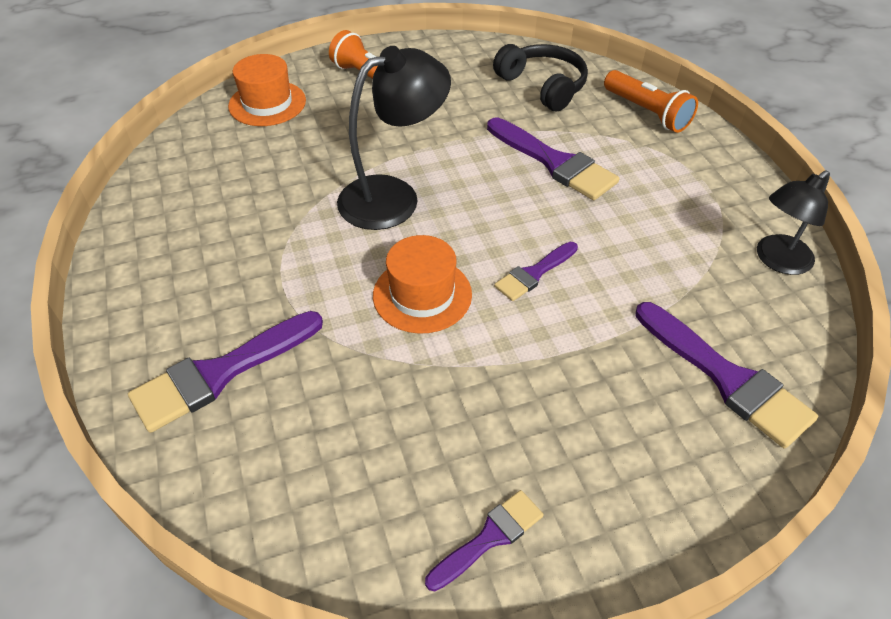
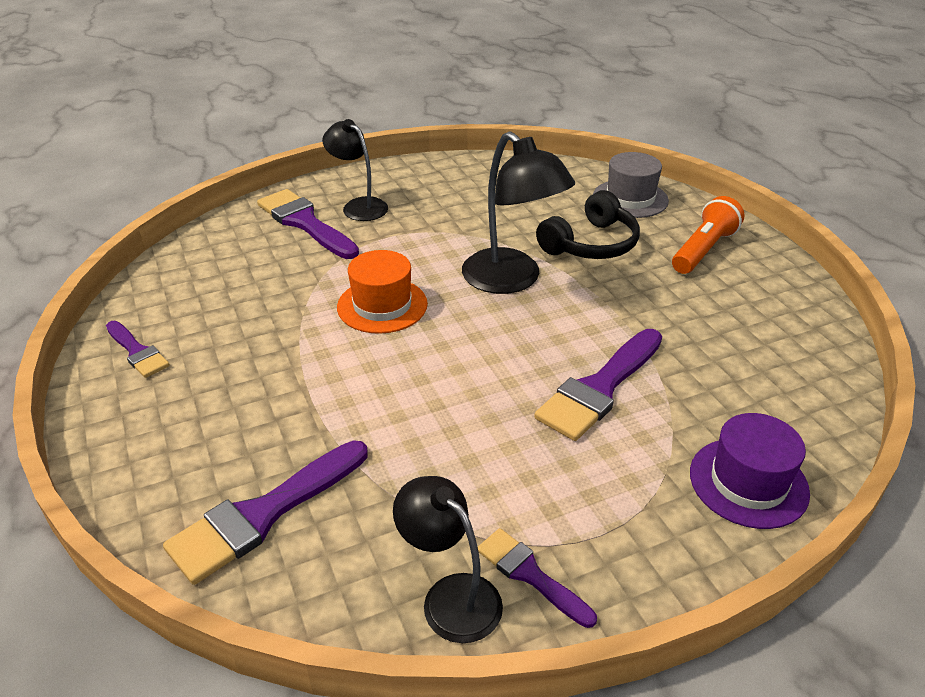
camera: 85 degrees right, 10 degrees down
orange hat [228,54,306,126] -> grey hat [593,152,669,218]
black headphones [493,44,588,111] -> black headphones moved to [536,190,640,259]
purple brush [494,242,578,301] -> purple brush moved to [478,528,597,628]
orange flashlight [604,70,698,133] -> purple hat [690,413,810,529]
none -> black lamp [322,119,388,221]

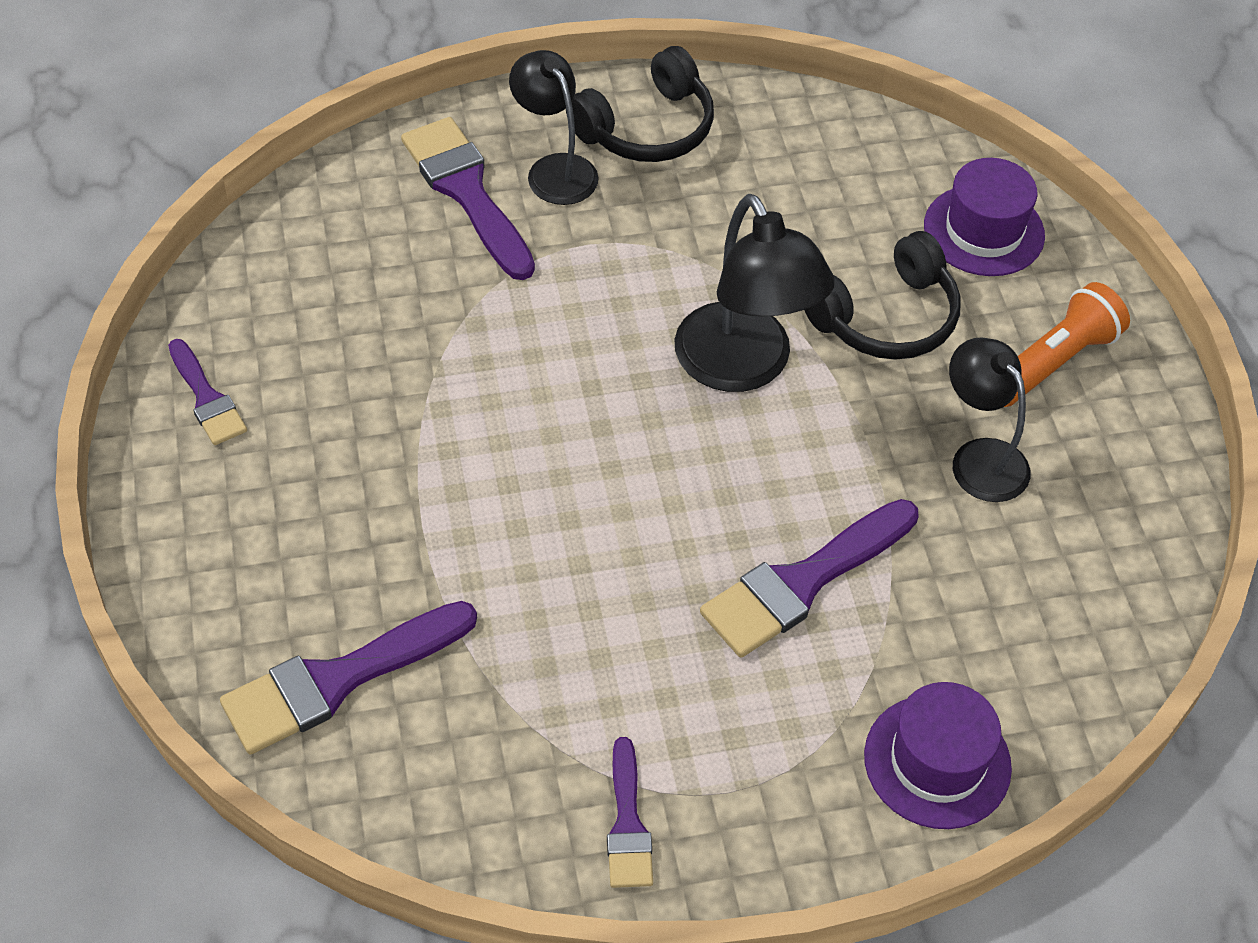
camera: 10 degrees right, 15 degrees up
orange hat [337,250,428,334] -> none
black lamp [393,476,503,643] -> black lamp moved to [949,337,1031,502]
purple brush [478,528,597,628] -> purple brush turned 150 degrees counterclockwise [607,737,653,888]
grey hat [593,152,669,218] -> purple hat [924,158,1045,276]
none -> black headphones [566,46,714,162]

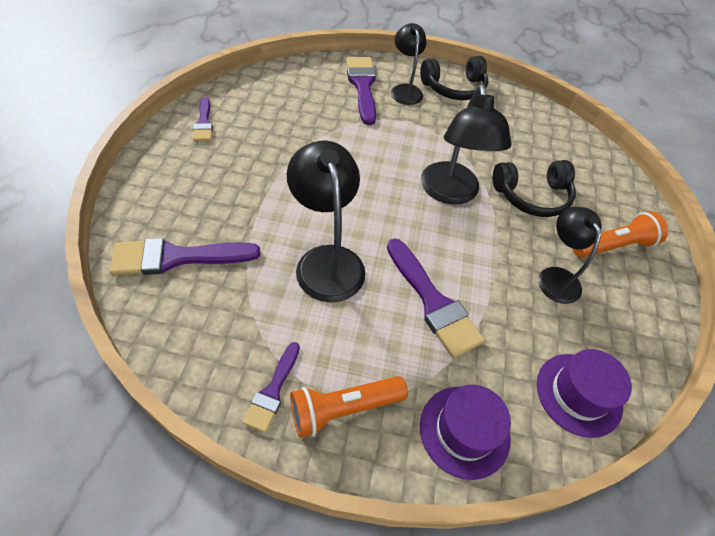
camera: 20 degrees right, 0 degrees up
purple brush [700,499,919,658] -> purple brush turned 105 degrees counterclockwise [387,238,485,358]
purple hat [924,158,1045,276] -> purple hat moved to [537,349,632,438]
none -> black lamp [287,141,366,303]
none -> orange flashlight [290,376,408,438]

